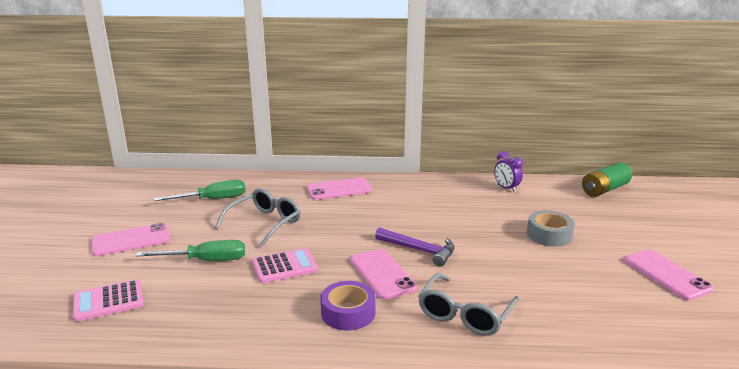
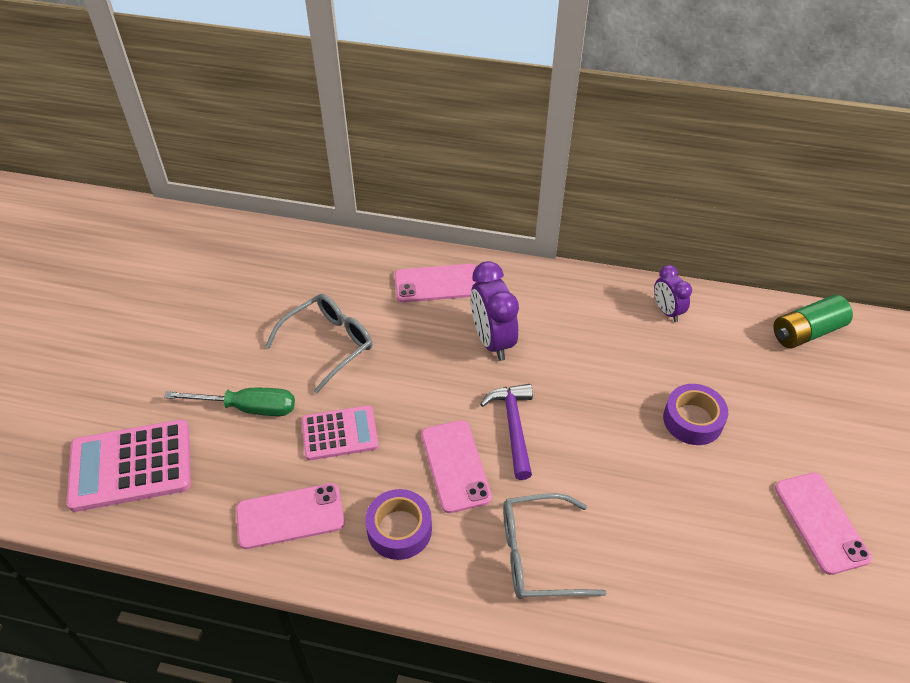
camera: 10 degrees right, 25 degrees up
pink calculator [73,279,144,322] -> pink calculator [66,419,191,512], size x1.55
pink phone [92,223,170,256] -> pink phone moved to [236,483,344,549]
green screwdriver [154,180,245,201] -> none
purple hammer [375,227,454,267] -> purple hammer turned 135 degrees counterclockwise [480,384,533,480]
grey glasses [418,273,519,336] -> grey glasses turned 45 degrees clockwise [503,493,606,599]
grey tape [527,210,575,247] -> purple tape [663,384,728,445]
none -> purple clock [470,261,519,361]

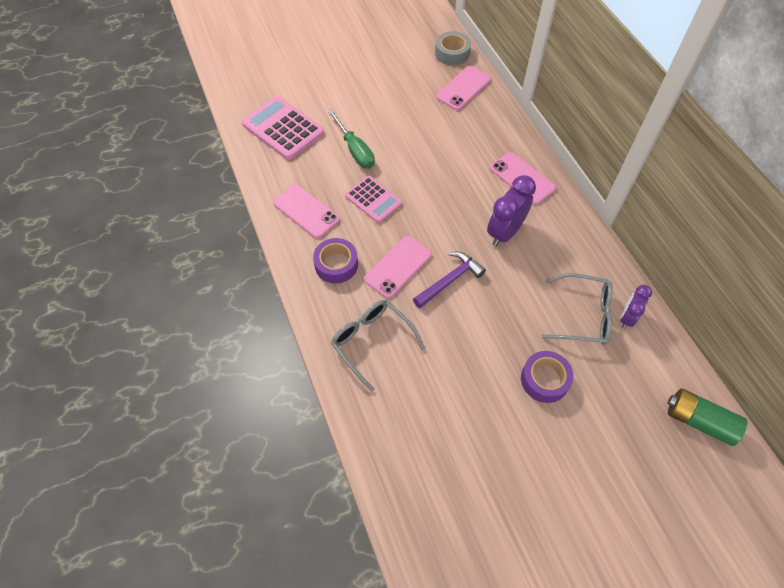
camera: 55 degrees right, 10 degrees up
grey glasses [265,294,373,394] -> grey glasses moved to [542,273,613,345]
pink phone [775,473,872,575] -> pink phone moved to [436,66,491,110]
none -> grey tape [435,31,471,66]

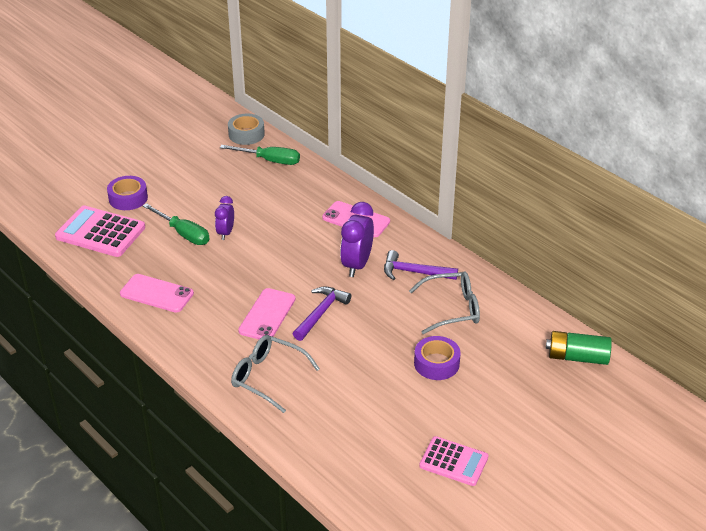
camera: 20 degrees left, 20 degrees down
purple tape [313,238,358,284] -> purple tape moved to [107,176,148,210]
pink calculator [345,176,402,223] -> pink calculator moved to [419,436,488,486]
pink phone [436,66,491,110] -> green screwdriver [220,145,300,165]
purple clock [620,285,652,329] -> purple clock moved to [215,196,234,240]
none -> purple hammer [384,250,458,280]

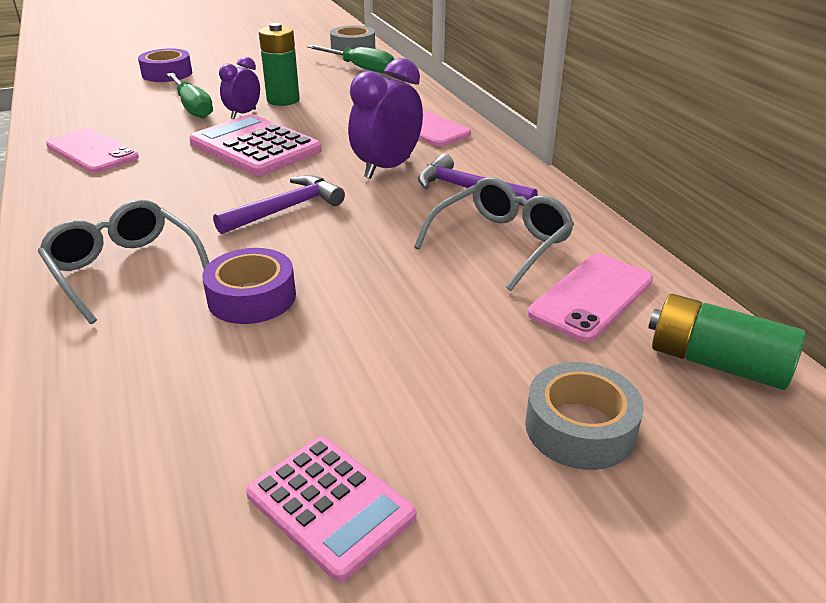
camera: 20 degrees right, 5 degrees down
pink calculator [55,206,145,257] -> pink calculator moved to [189,114,322,176]
pink phone [238,288,296,340] -> pink phone moved to [528,254,653,342]
grey glasses [409,271,480,334] -> grey glasses turned 60 degrees counterclockwise [414,177,574,291]
purple tape [414,336,461,380] -> purple tape moved to [202,248,296,324]
none -> green battery [259,23,300,106]
none -> grey tape [525,362,644,470]

